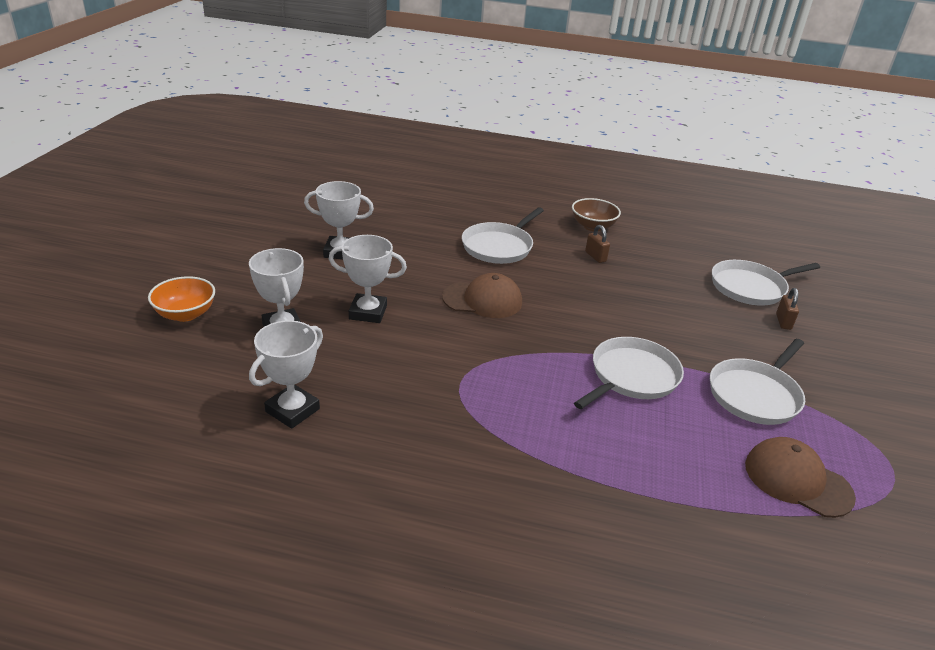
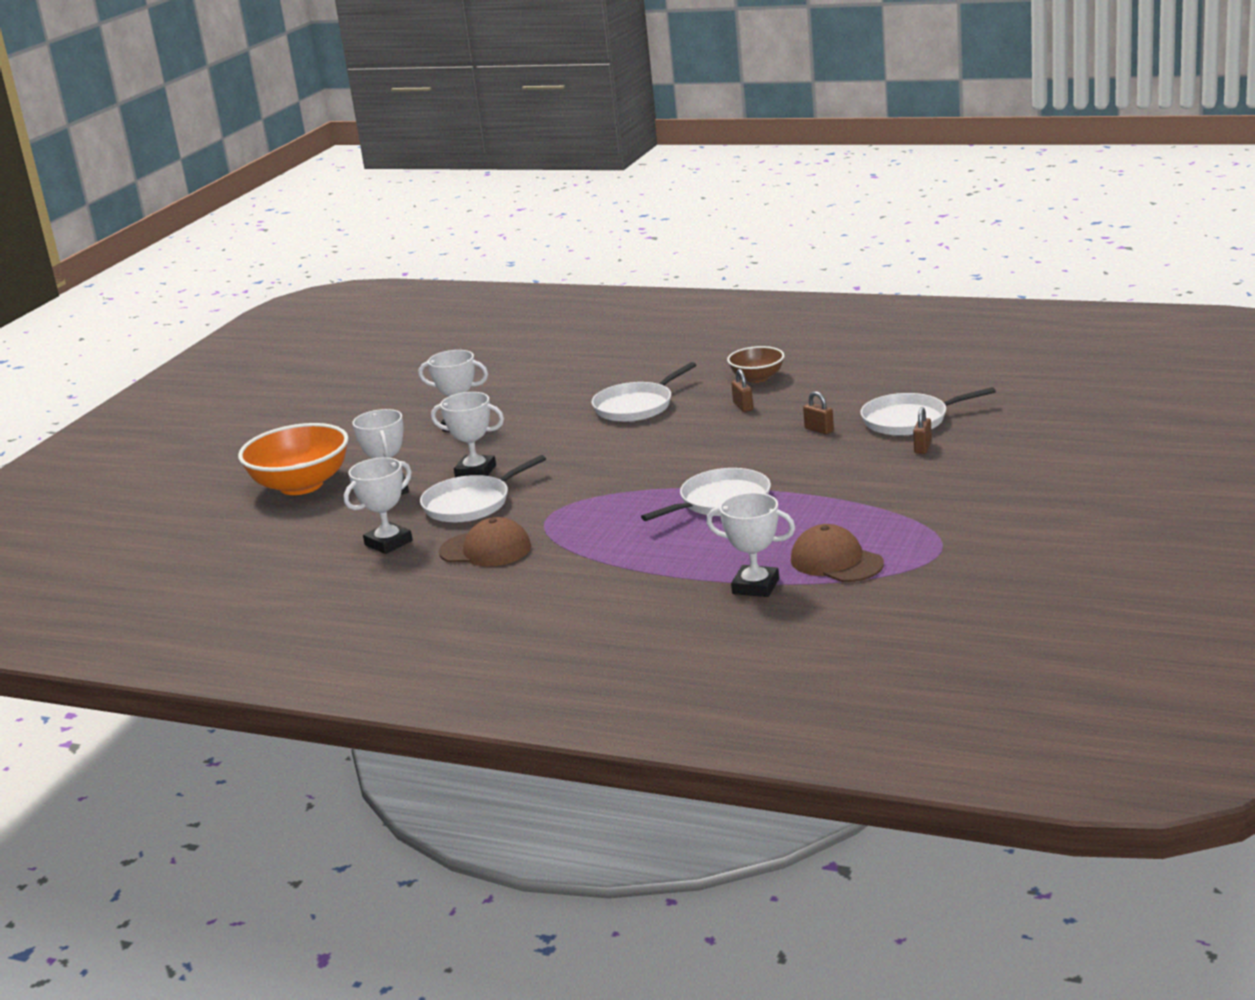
camera: 15 degrees right, 10 degrees down
orange bowl [148,276,215,322] -> orange bowl [238,423,349,495], size x1.79
brown cap [442,273,522,318] -> brown cap moved to [439,517,531,567]
white pan [710,339,805,425] -> white pan moved to [420,455,546,522]
none -> white trophy [706,493,795,597]
none -> brown padlock [803,391,834,434]

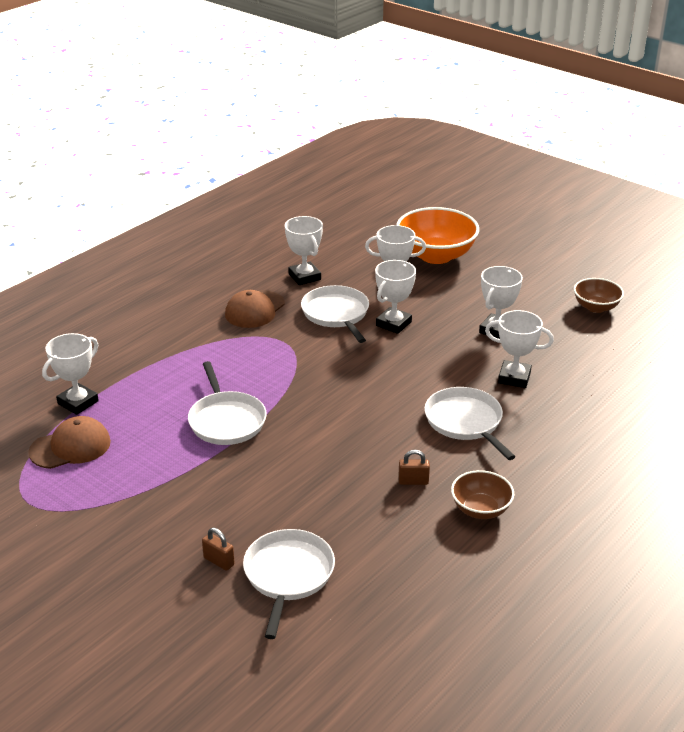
camera: 105 degrees right, 10 degrees up
brown padlock [803,391,834,434] -> none
none -> white trophy [485,310,554,388]
none -> brown bowl [574,278,624,313]

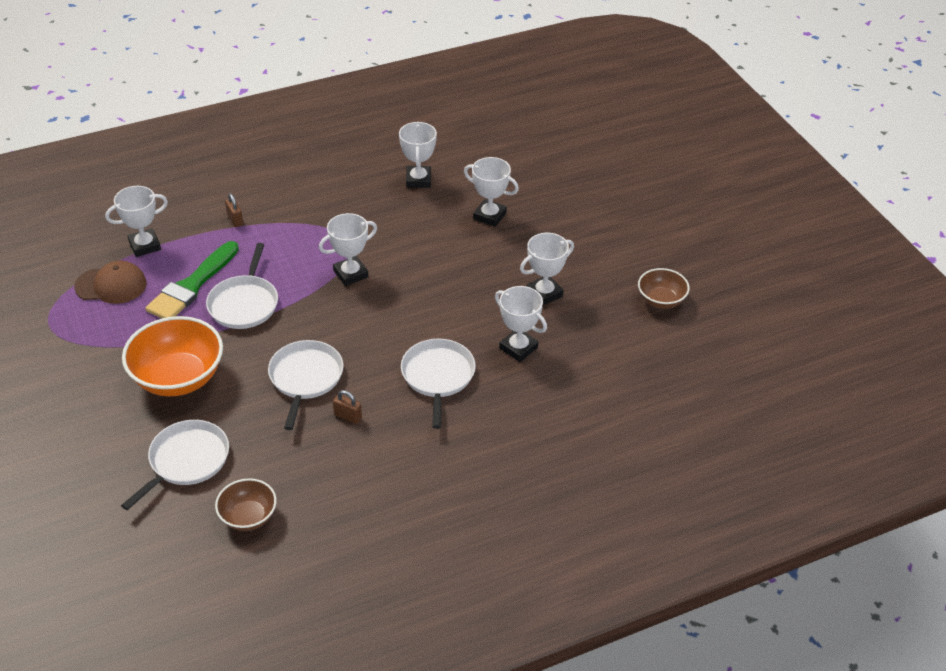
camera: 25 degrees right, 10 degrees up
brown padlock [202,528,235,571] -> brown padlock moved to [225,193,243,227]
brown cap [225,290,285,328] -> none
white pan [301,285,369,343] -> white pan moved to [268,340,344,430]
white trophy [375,260,416,334] -> white trophy moved to [319,213,377,286]
orange bowl [396,207,479,264] -> orange bowl moved to [122,316,223,396]
brown bowl [451,470,515,519] -> brown bowl moved to [215,478,277,531]
none -> green brush [145,241,239,318]

